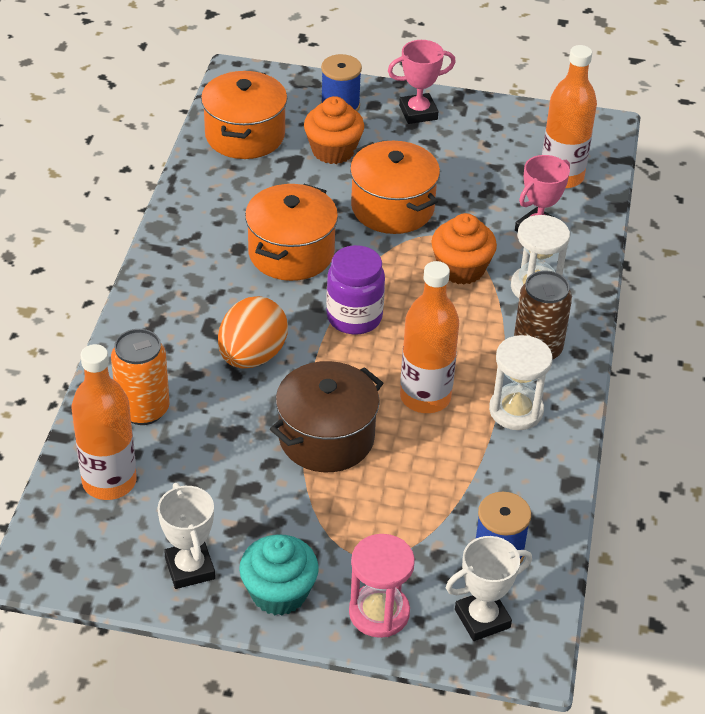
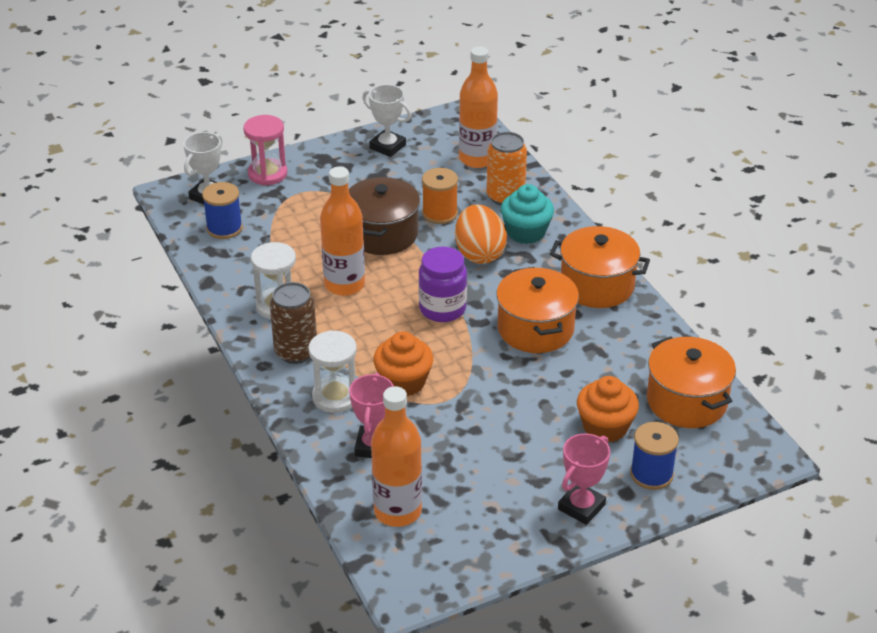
camera: 145 degrees right, 5 degrees down
turquoise cupcake [239,534,319,615] -> turquoise cupcake moved to [501,184,554,244]
orange pot [350,141,440,234] -> orange pot moved to [550,226,650,308]
none -> orange spool [422,168,458,224]

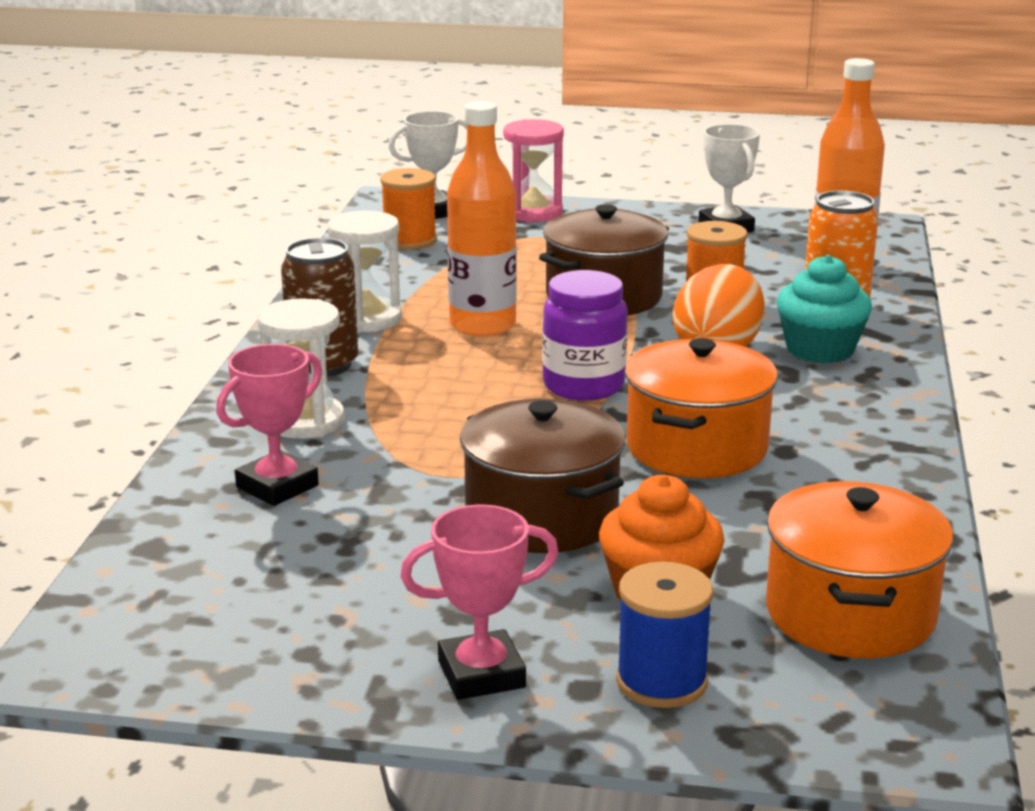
camera: 35 degrees right, 15 degrees down
blue spool [202,182,243,239] -> orange spool [380,168,437,250]
orange bottle [371,386,422,527] -> none
orange cupcake [373,331,433,396] -> none
orange pot [550,226,650,308] -> none
none -> brown pot [460,399,625,553]

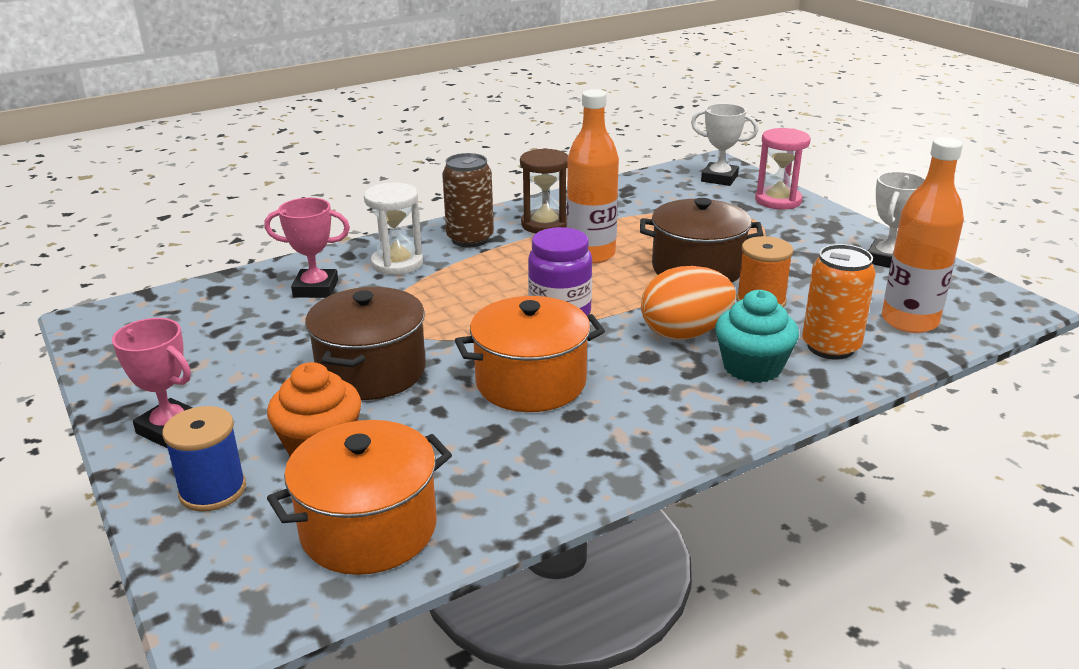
camera: 50 degrees right, 5 degrees up
white hourglass [328,210,402,333] -> brown hourglass [520,148,568,233]
orange spool [380,168,437,250] -> none

